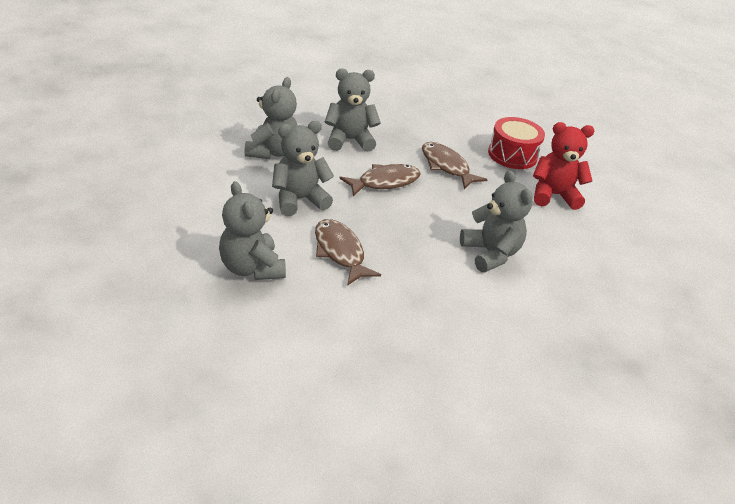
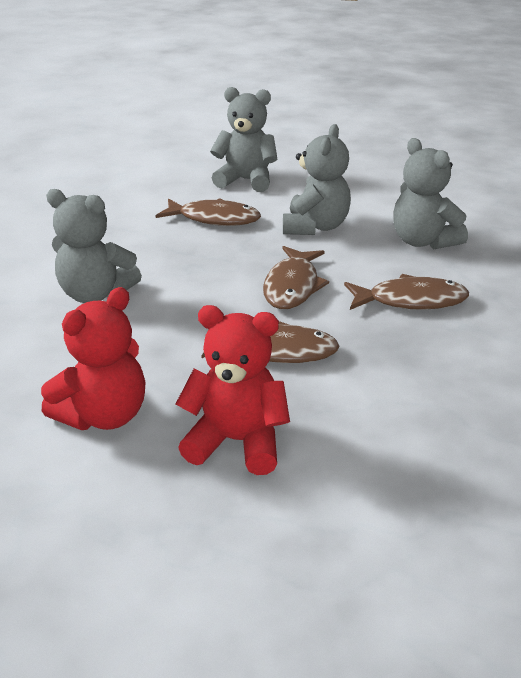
camera: 135 degrees right, 5 degrees down
grey teddy bear [325,68,381,152] -> brown fish [344,274,469,310]
red drum [488,117,545,169] -> red teddy bear [176,305,290,475]

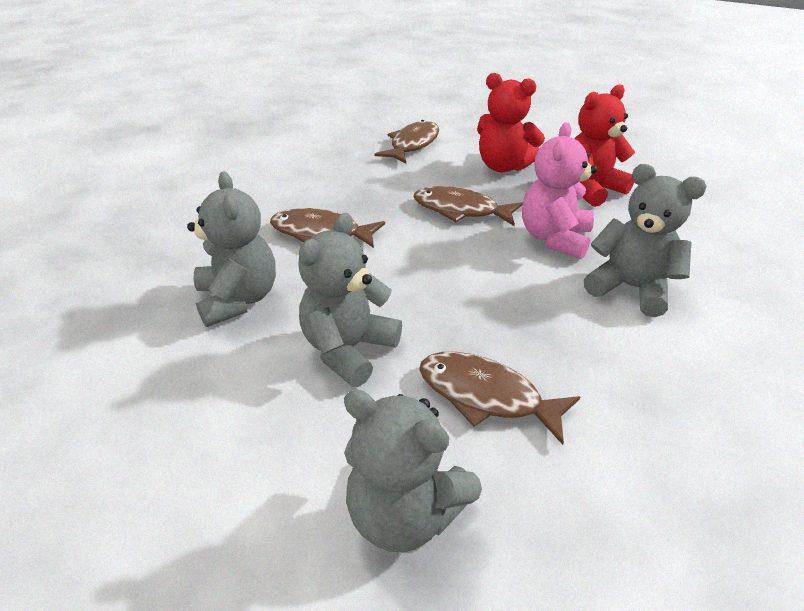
camera: 165 degrees left, 5 degrees up
brown fish [263,246,329,309] -> brown fish moved to [375,120,439,163]
none -> pink teddy bear [522,122,598,259]

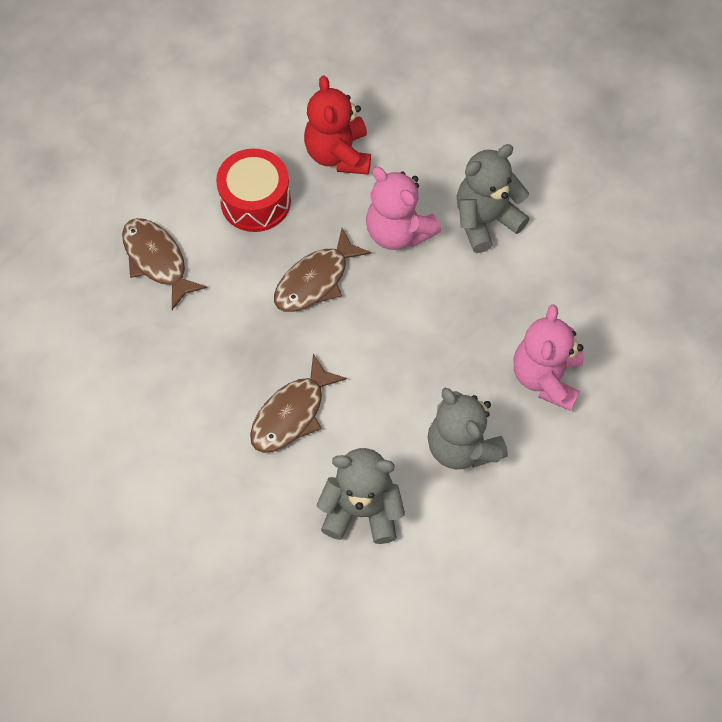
camera: 65 degrees left, 25 degrees up
grey teddy bear [344,390,482,552] -> none
brown fish [419,352,580,445] -> pink teddy bear [514,304,584,411]
red teddy bear [477,73,545,172] -> red drum [216,149,291,232]

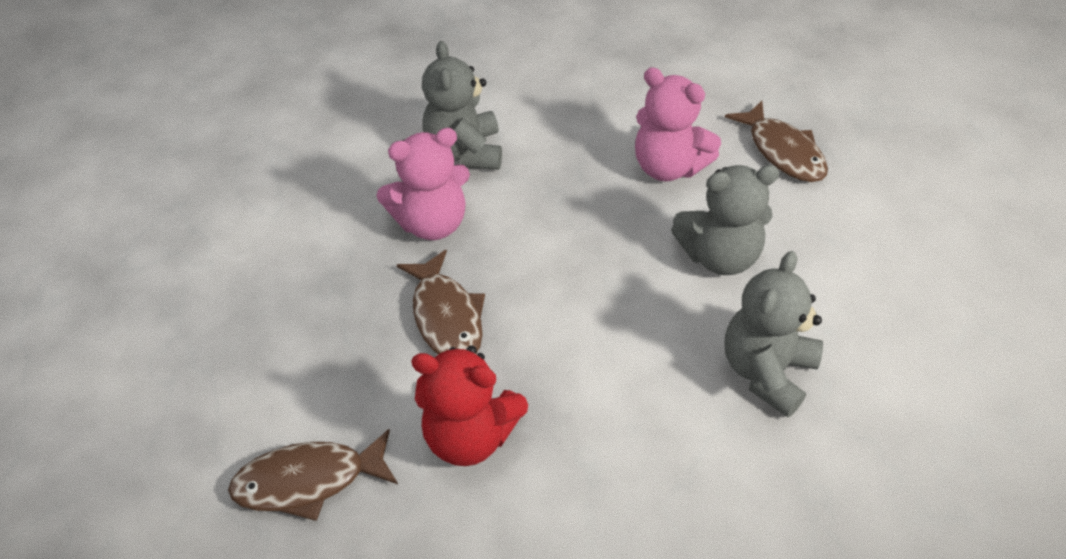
camera: 65 degrees left, 15 degrees down
red drum [216,149,291,232] -> none
brown fish [250,354,347,453] -> brown fish moved to [725,101,828,182]
red teddy bear [304,76,371,175] -> red teddy bear moved to [411,346,528,466]

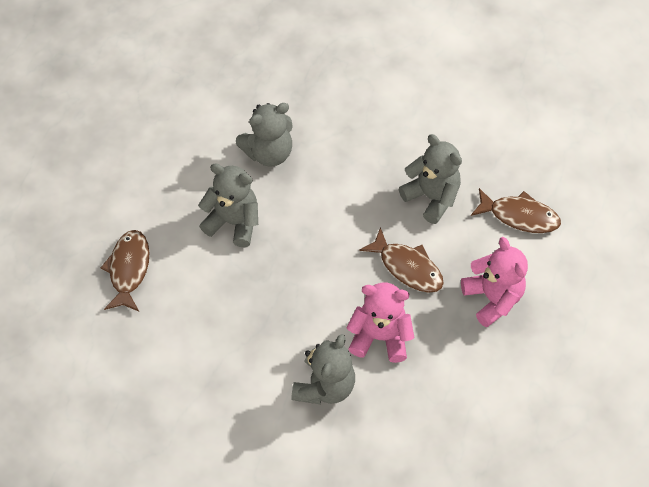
camera: 150 degrees left, 10 degrees up
brown fish [397,250,485,354] -> brown fish turned 120 degrees clockwise [359,227,444,293]
red teddy bear [411,346,528,466] -> grey teddy bear [399,134,462,224]
pink teddy bear [635,67,721,181] -> pink teddy bear moved to [461,237,528,327]

